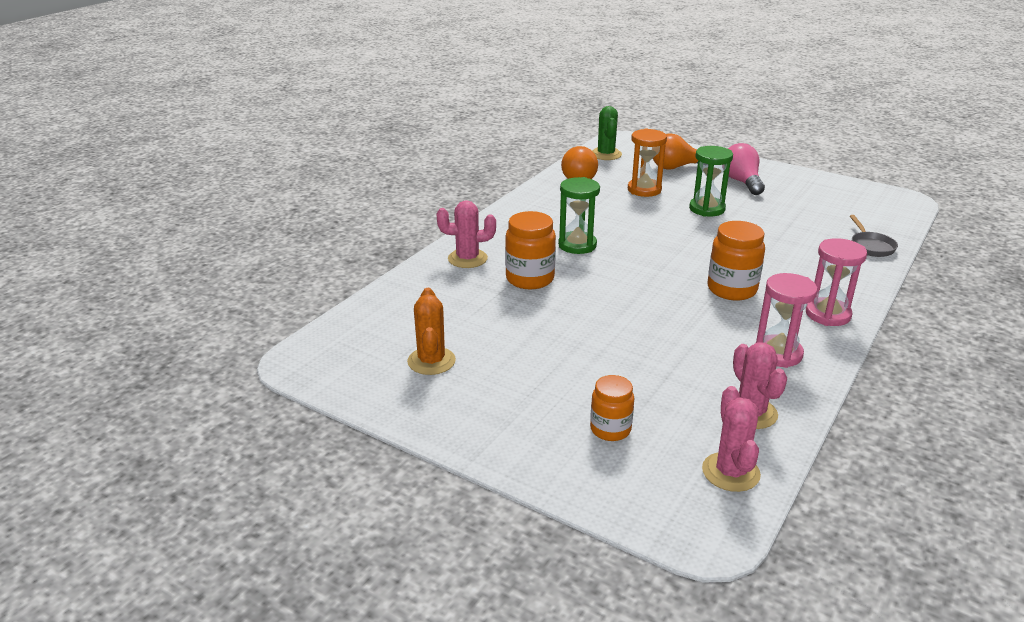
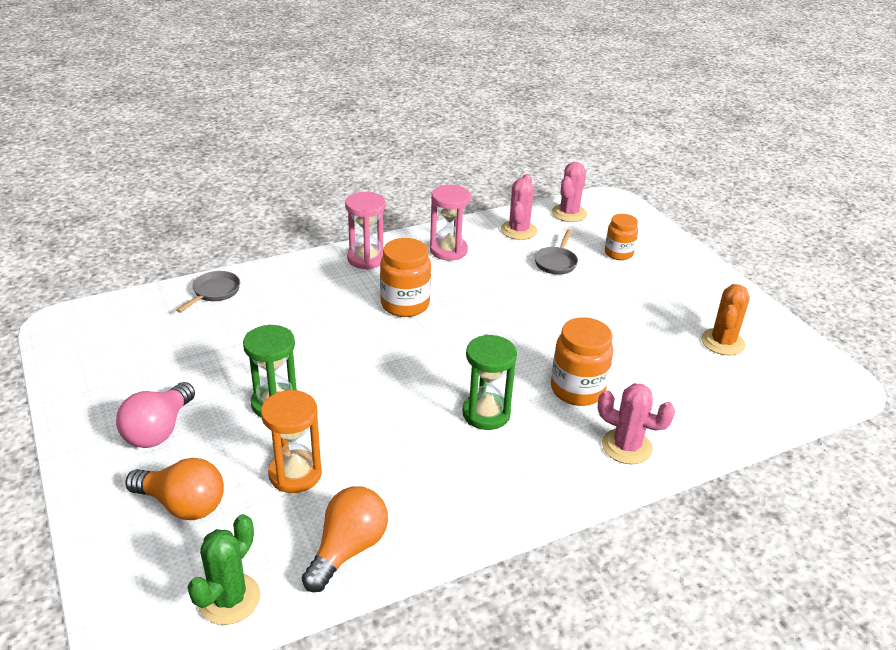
camera: 150 degrees left, 5 degrees up
none -> grey pan [534,230,578,275]

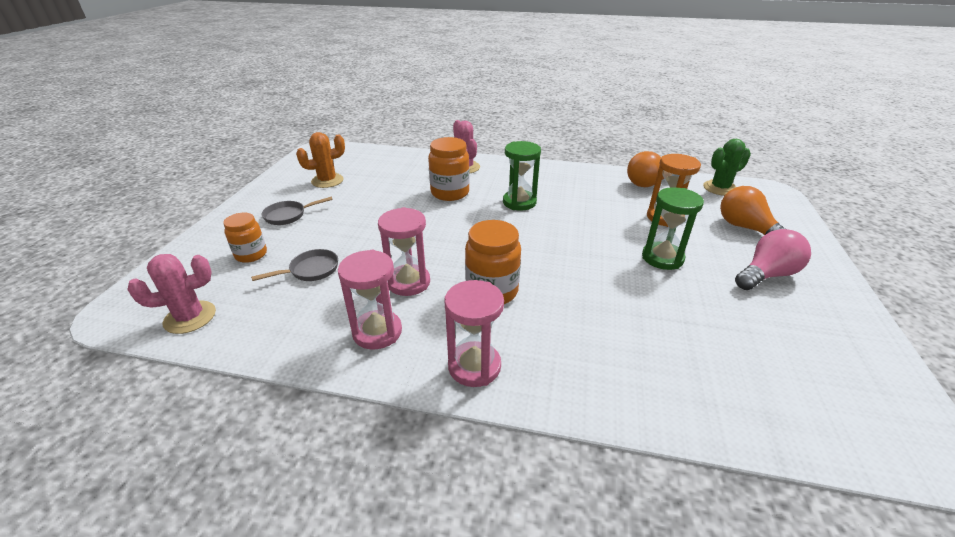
camera: 140 degrees left, 0 degrees up
grey pan [176,271,240,313] -> grey pan moved to [262,197,333,225]
pink cactus [501,174,537,240] -> none
none -> pink hourglass [378,207,430,296]

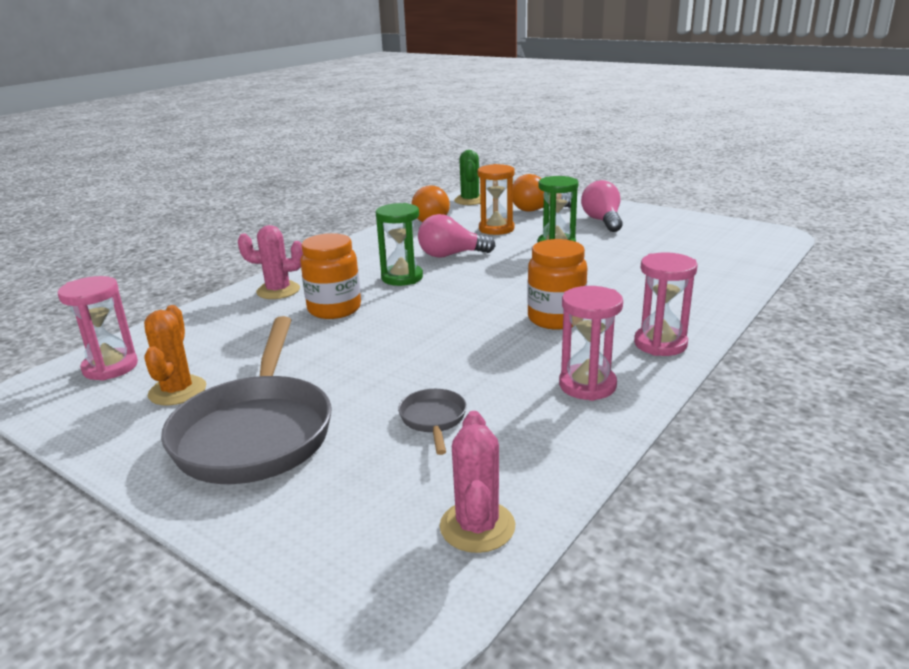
camera: 65 degrees left, 10 degrees down
orange jar [223,212,267,263] -> none
grey pan [262,197,333,225] -> grey pan [161,316,332,484], size x2.30
pink hourglass [378,207,430,296] -> pink hourglass moved to [58,276,138,381]
none -> pink light bulb [418,214,496,258]

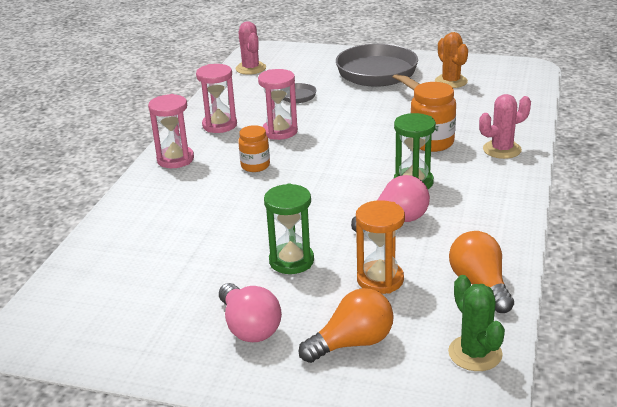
camera: 160 degrees right, 5 degrees up
pink hourglass [58,276,138,381] -> pink hourglass moved to [258,69,298,140]
orange jar [527,239,587,330] -> orange jar [238,125,270,172], size x0.65

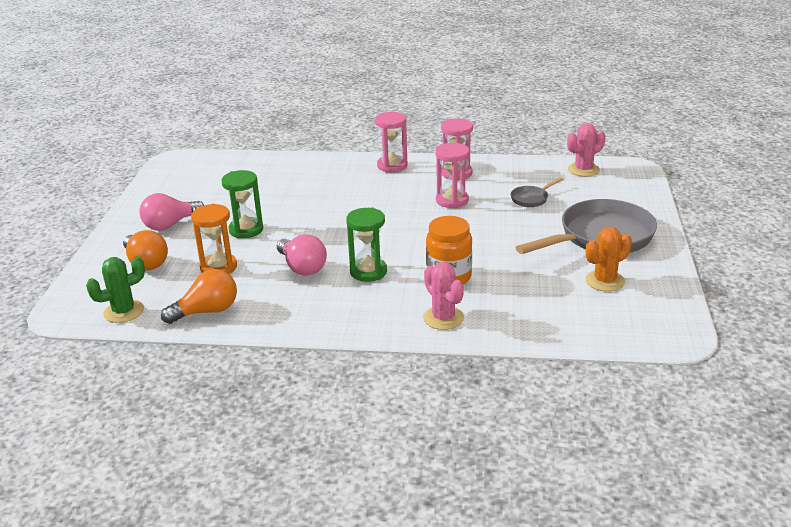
camera: 80 degrees right, 0 degrees up
orange jar [238,125,270,172] -> none

